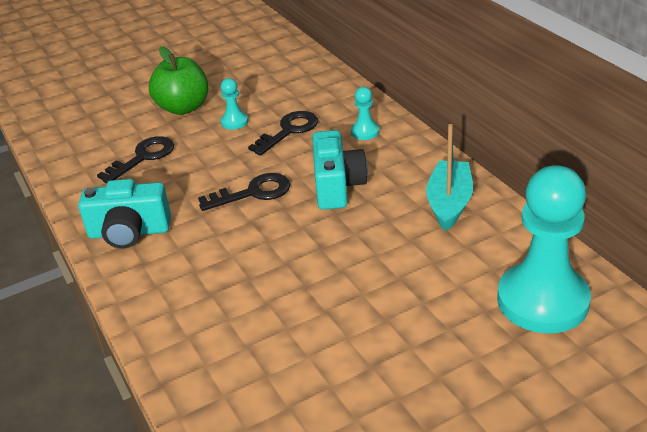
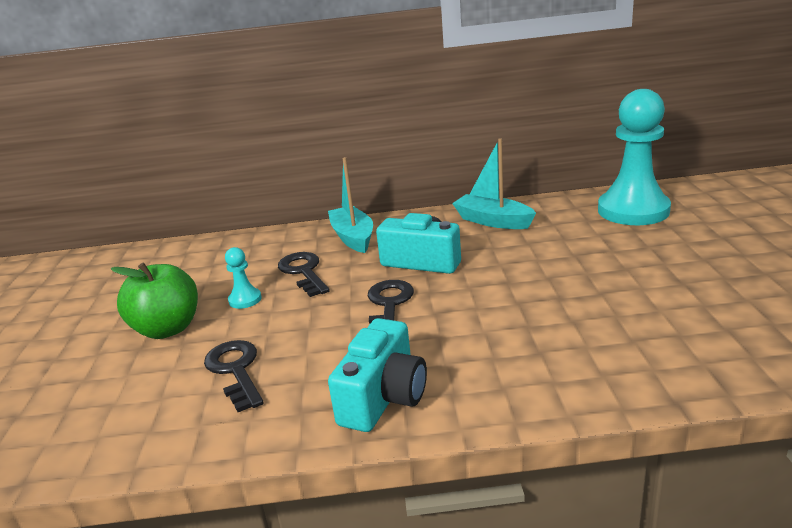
camera: 65 degrees left, 10 degrees down
turquoise pawn [351,87,379,140] -> turquoise boat [328,157,373,253]

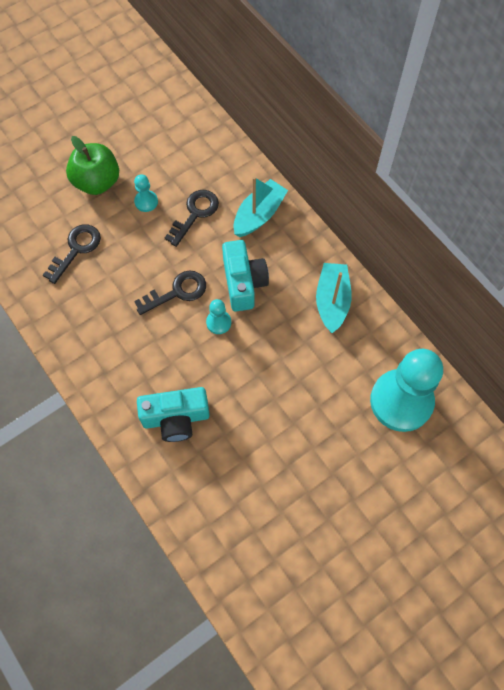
camera: 55 degrees right, 40 degrees up
turquoise camera [328,318,427,432] -> turquoise camera moved to [137,387,210,442]
none -> turquoise pawn [206,299,231,334]

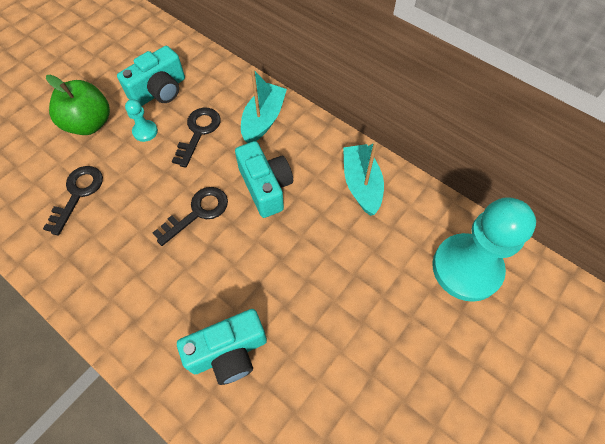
camera: 15 degrees left, 5 degrees down
turquoise pawn [206,299,231,334] -> none
none -> turquoise camera [117,46,185,106]

